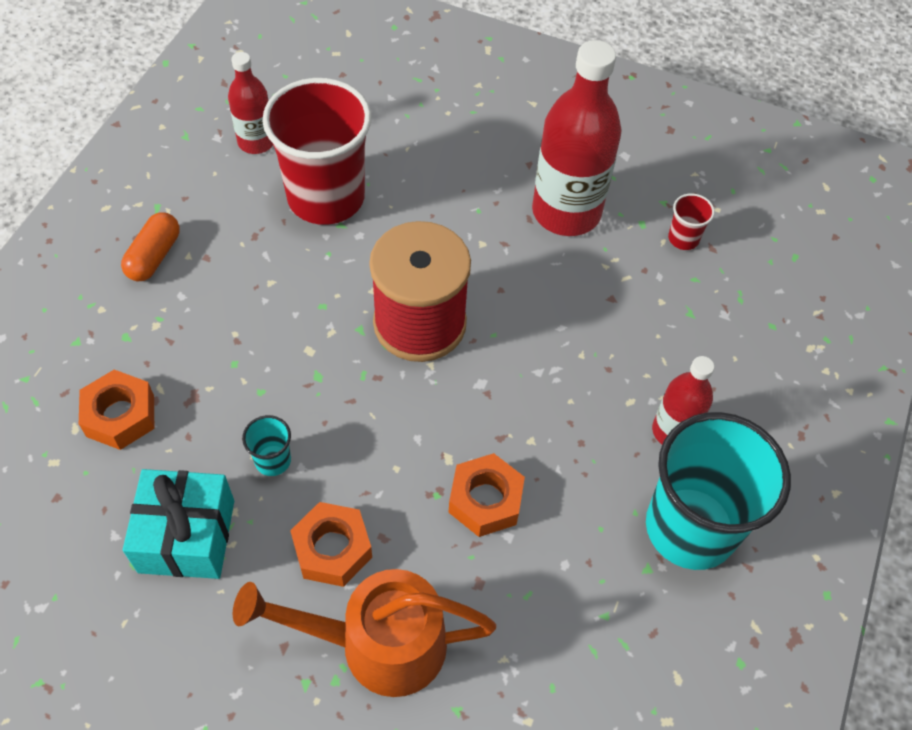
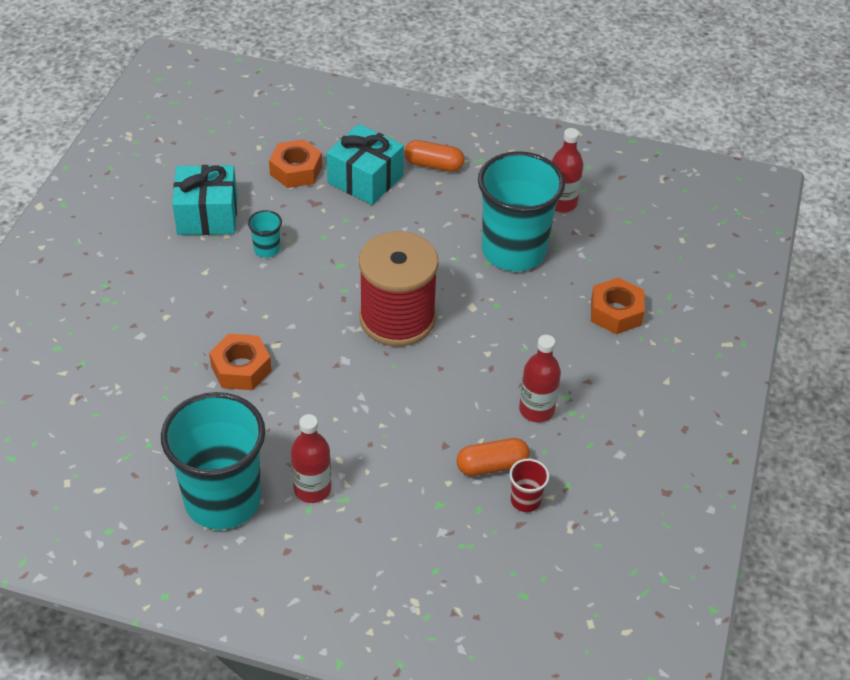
camera: 85 degrees right, 10 degrees down
orange watering can [233,569,496,697] -> none
red cup [262,78,372,225] -> turquoise cup [478,151,565,271]
orange nut [290,502,372,587] -> orange nut moved to [591,277,645,334]
red bottle [532,40,622,236] -> red bottle [519,335,561,422], size x0.55
none -> turquoise gift [327,124,404,205]
none -> orange capsule [456,438,530,476]

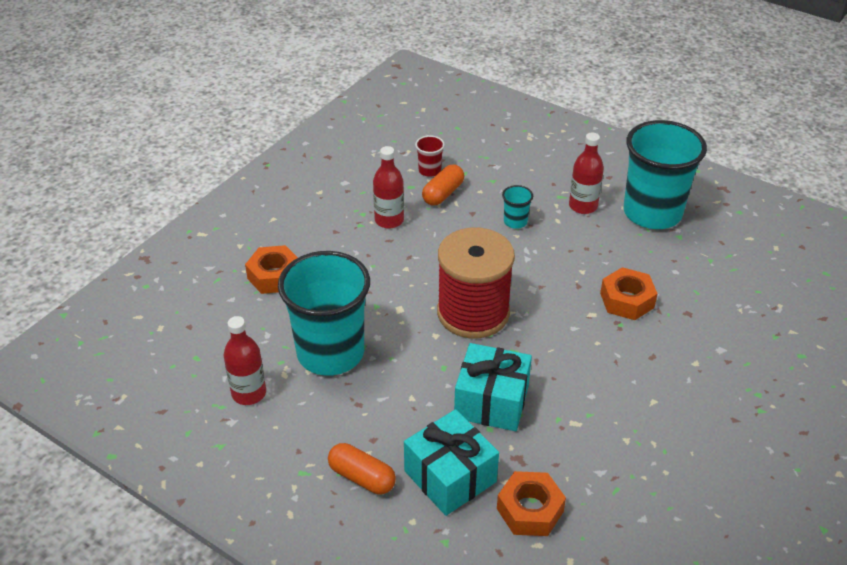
camera: 160 degrees left, 5 degrees down
turquoise gift [172,165,237,235] -> turquoise gift moved to [454,343,532,431]
turquoise cup [248,210,282,258] -> turquoise cup moved to [502,185,533,229]
orange capsule [456,438,530,476] -> orange capsule turned 60 degrees counterclockwise [422,164,464,206]

